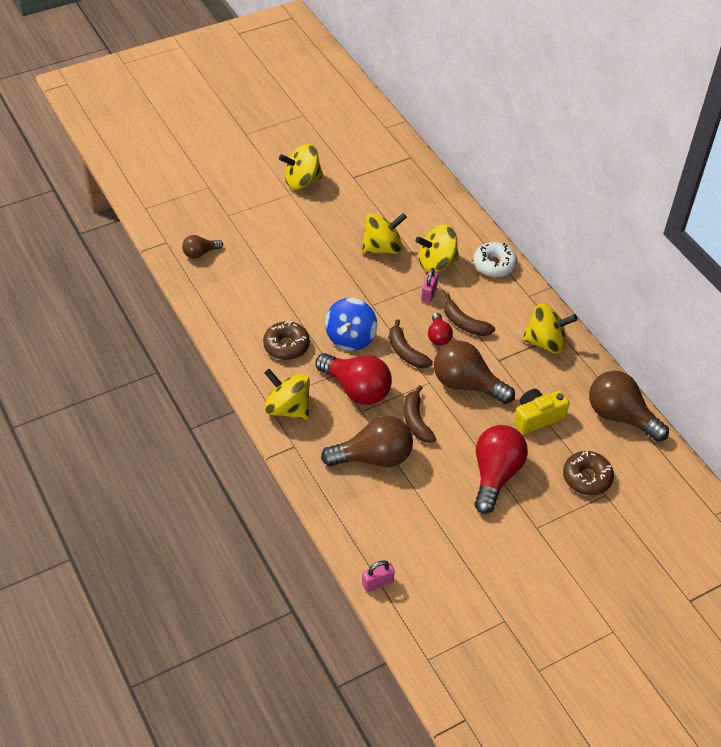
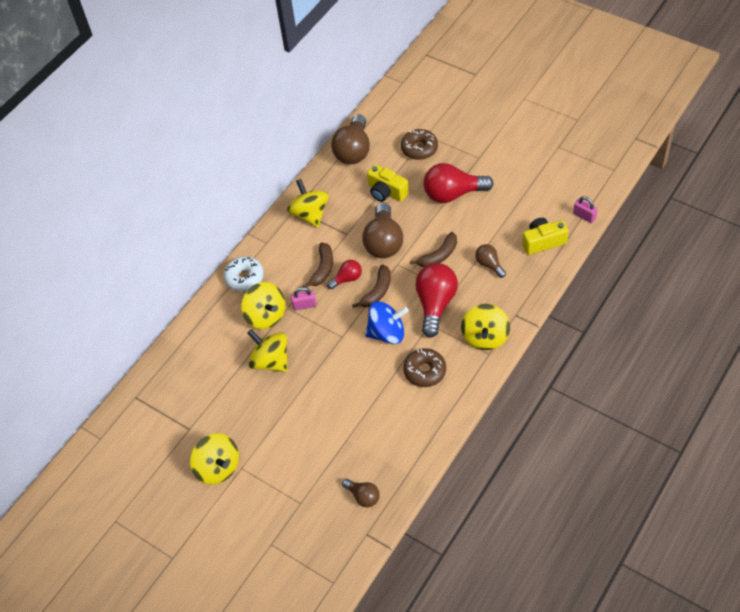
camera: 110 degrees left, 5 degrees up
brown light bulb [321,416,413,467] -> brown light bulb [475,244,506,278], size x0.52
none -> yellow camera [522,218,569,255]

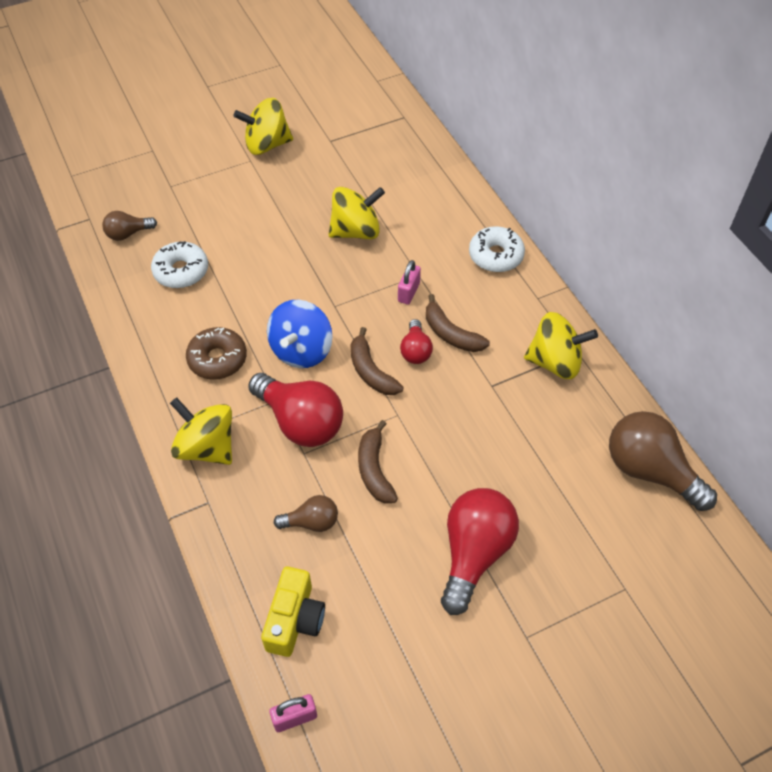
camera: 115 degrees right, 0 degrees up
yellow spinning top [241,282,285,329] -> none
brown light bulb [362,202,403,258] -> none
yellow camera [367,164,409,202] -> none
brown donut [401,129,438,160] -> none
none -> white donut [151,241,208,288]

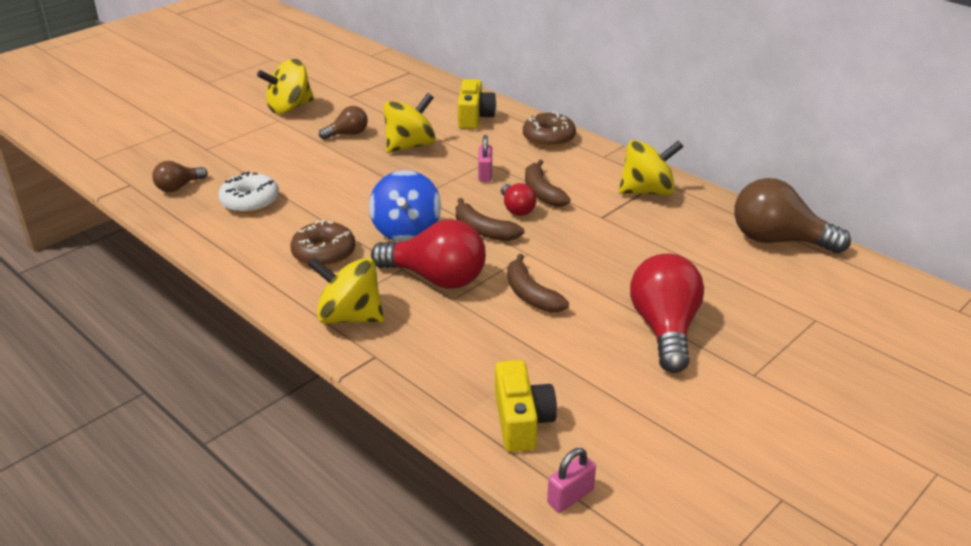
camera: 20 degrees left, 20 degrees down
brown light bulb [274,495,338,532] -> brown light bulb moved to [319,106,368,140]
brown banana [426,294,490,352] -> brown banana turned 45 degrees clockwise [525,159,570,207]
white donut [469,226,525,272] -> brown donut [523,111,576,148]
none -> yellow camera [458,79,496,129]

